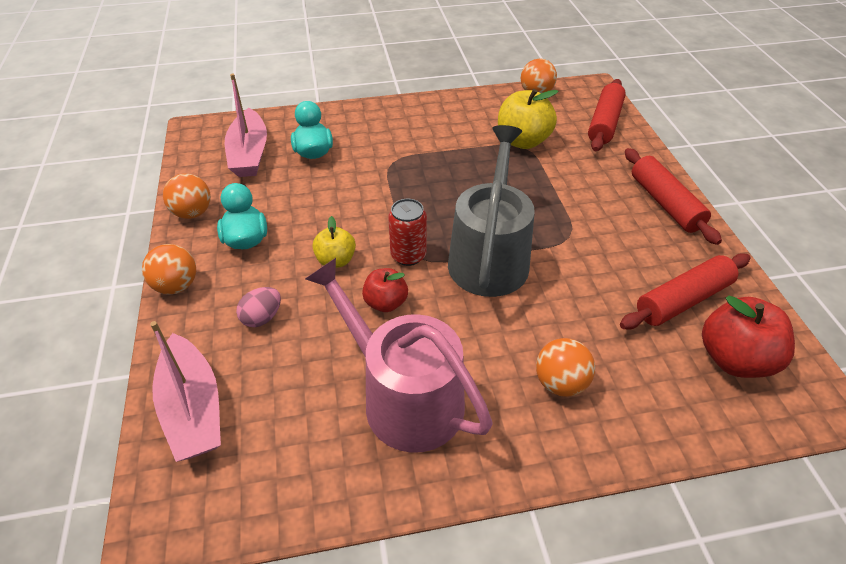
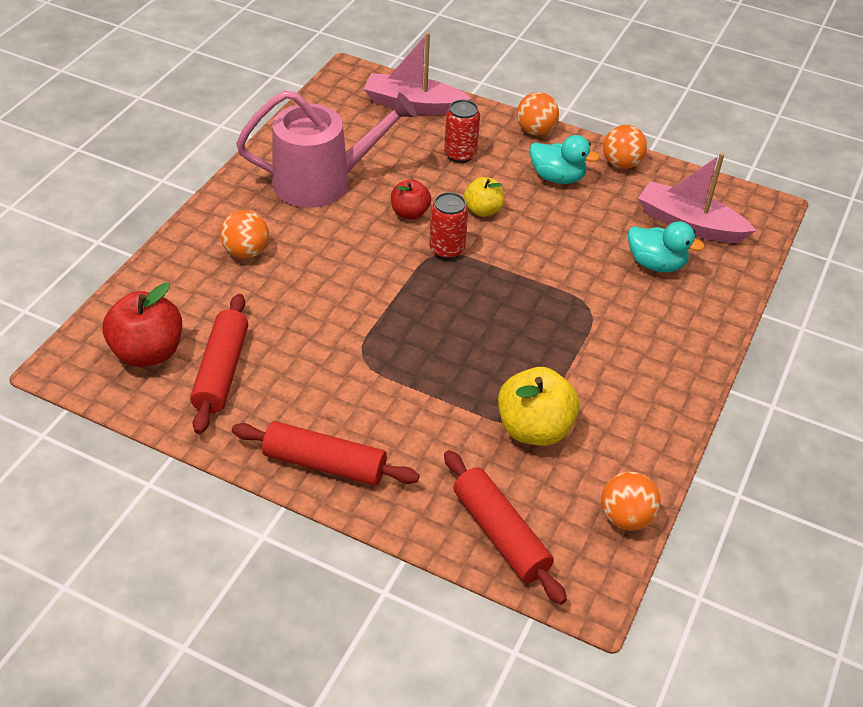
camera: 125 degrees right, 0 degrees up
pink egg [236,287,281,327] -> red can [444,100,480,163]
grey watering can [448,125,535,297] -> none

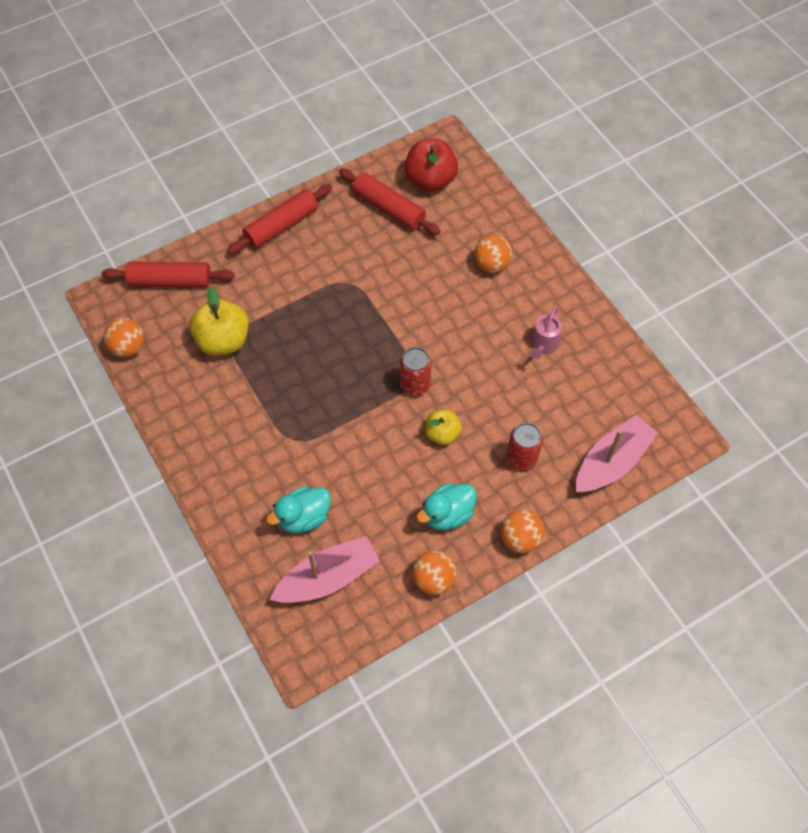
camera: 125 degrees right, 15 degrees up
pink watering can [236,91,417,208] -> pink watering can [530,307,562,359], size x0.45
red apple [391,180,431,220] -> none

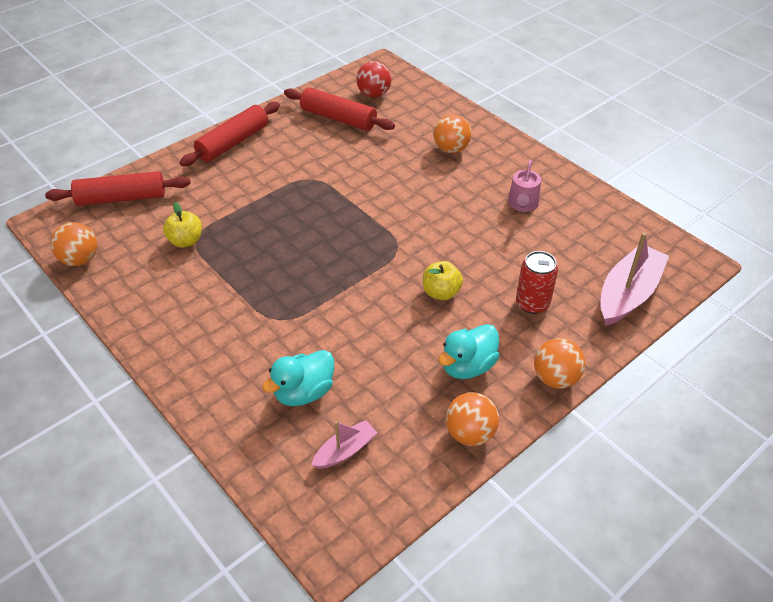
camera: 10 degrees left, 15 degrees down
yellow apple [190,287,249,356] -> yellow apple [163,202,202,248], size x0.60
pink boat [270,536,380,603] -> pink boat [311,420,377,469], size x0.54
red can [400,347,431,396] -> none
red apple [404,139,458,192] -> red ball [356,61,391,97]

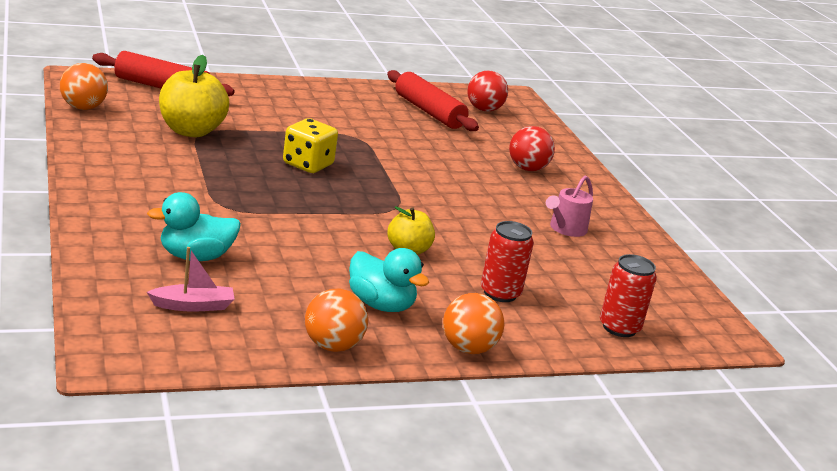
camera: 20 degrees right, 20 degrees down
yellow apple [163,202,202,248] -> yellow apple [159,55,229,137], size x1.67
red rolling pin [180,102,280,166] -> none
orange ball [433,114,472,153] -> red ball [509,126,555,171]
turquoise duck [438,324,499,379] -> turquoise duck turned 120 degrees counterclockwise [349,248,429,312]
pink boat [600,232,669,326] -> red can [600,254,657,337]
none -> yellow dice [283,118,338,173]

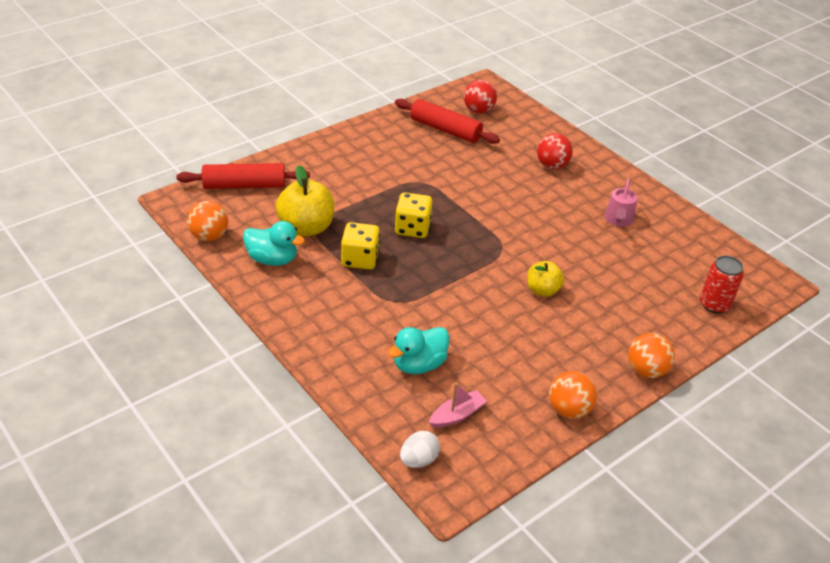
camera: 20 degrees left, 15 degrees up
turquoise duck [349,248,429,312] -> turquoise duck moved to [243,221,305,266]
red can [481,221,534,302] -> none
none -> yellow dice [341,222,380,270]
none -> white egg [400,431,440,468]

